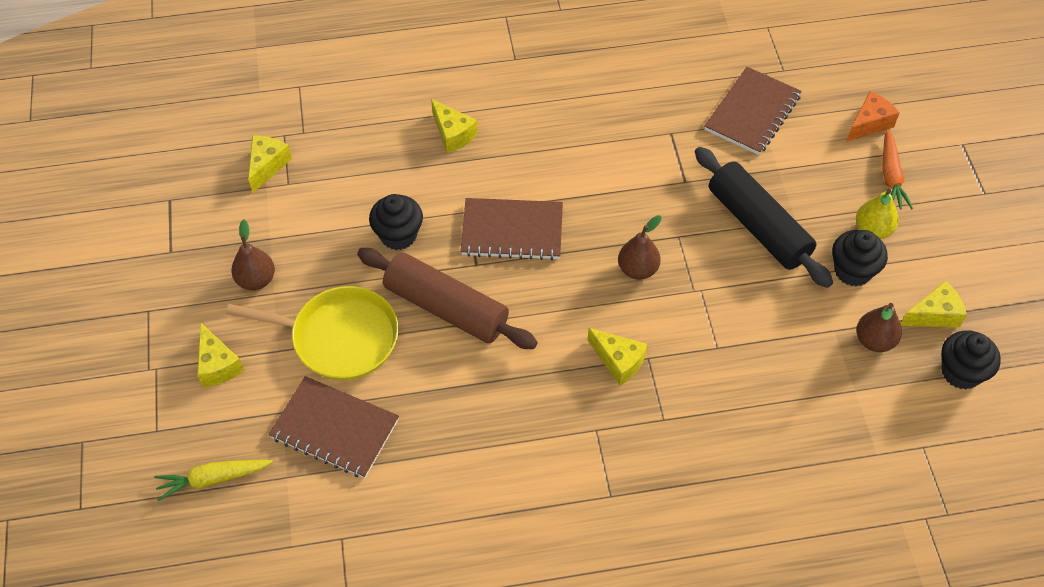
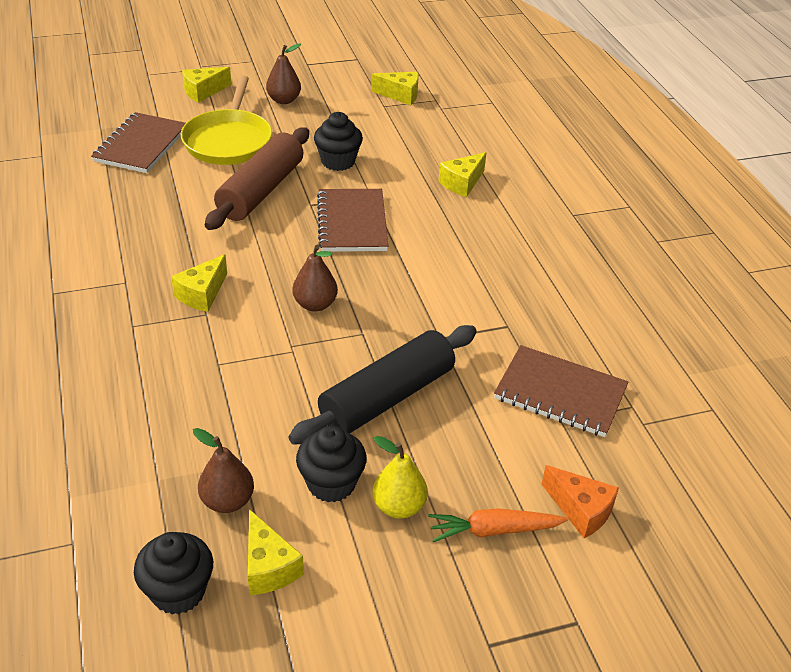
camera: 80 degrees right, 15 degrees down
yellow carrot [154,460,273,501] -> none

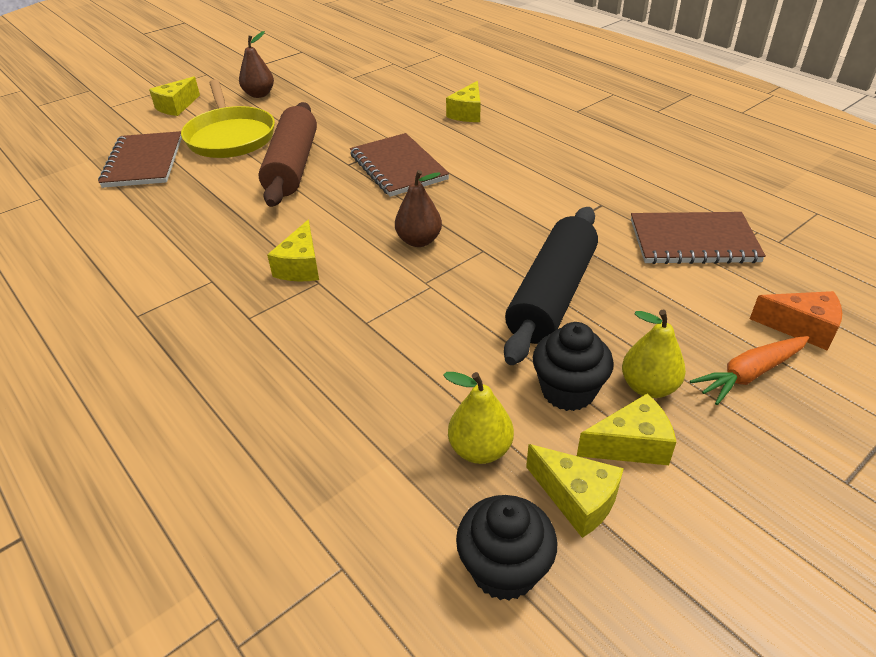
camera: 20 degrees left, 0 degrees up
brown pear [193,428,254,513] -> yellow pear [443,372,514,464]
black cupcake [314,112,363,171] -> none
yellow cheese [371,72,419,105] -> yellow cheese moved to [577,394,676,465]

